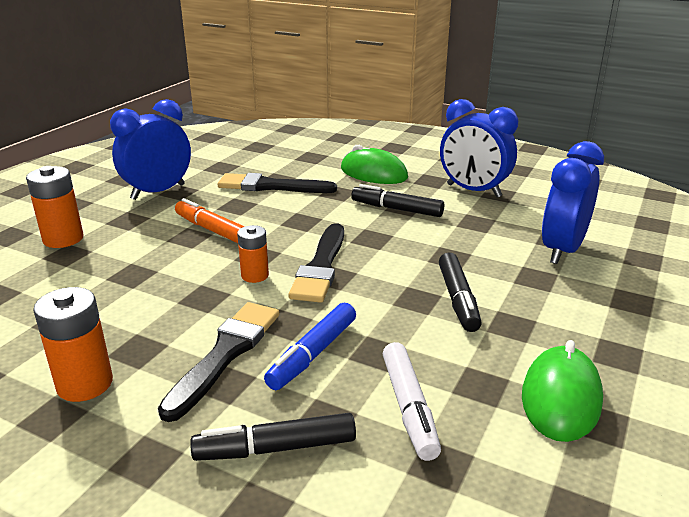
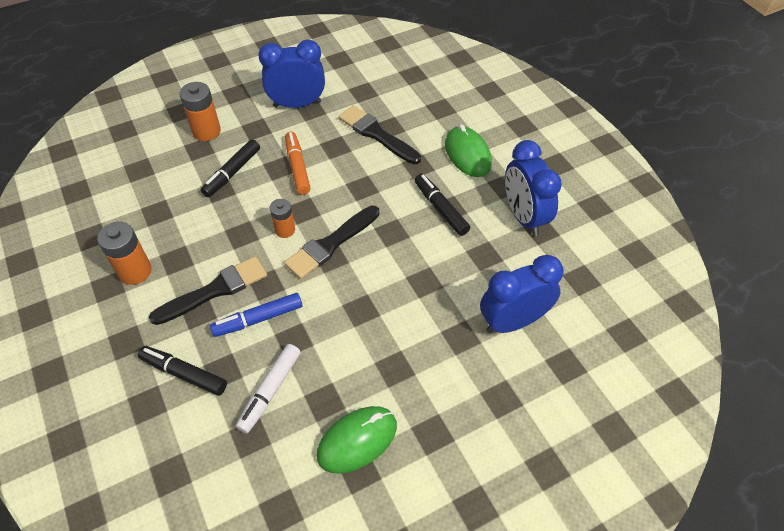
camera: 35 degrees right, 25 degrees up
black marker [439,252,482,332] -> black marker moved to [201,139,260,197]

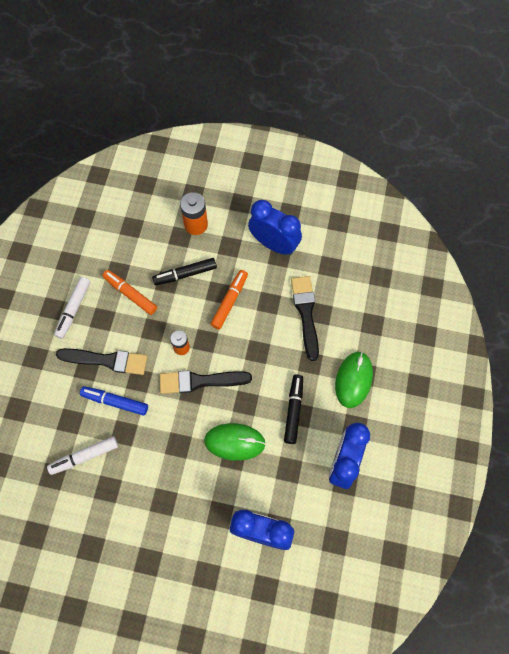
camera: 40 degrees right, 15 degrees up
orange battery [97,222,152,285] -> white marker [54,277,90,339]
black marker [138,346,227,396] -> none
green mouse [317,406,397,474] -> green mouse moved to [204,423,266,461]
none -> orange marker [102,270,157,315]

